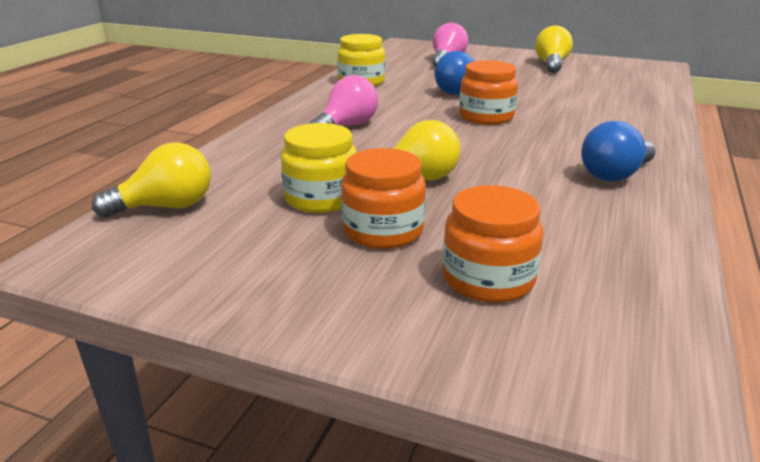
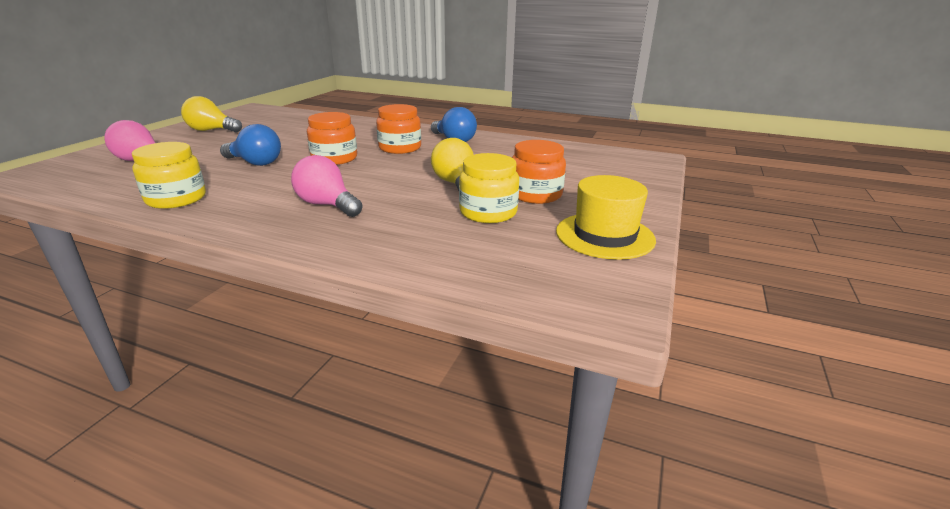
camera: 90 degrees left, 0 degrees up
yellow light bulb [92,142,211,217] -> none
orange jar [443,185,543,303] -> orange jar moved to [376,104,421,154]
none -> yellow hat [556,175,656,260]

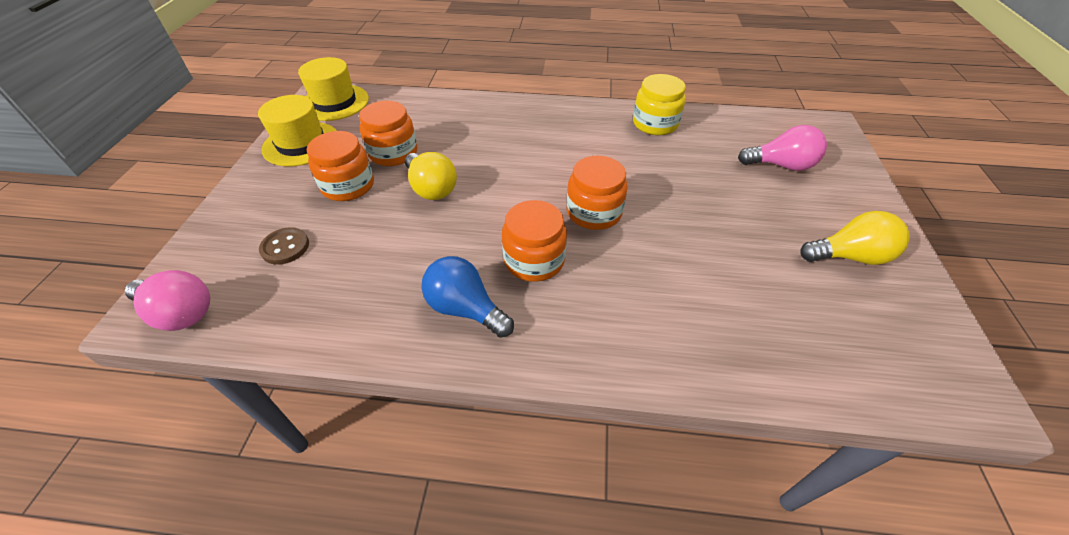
camera: 165 degrees right, 20 degrees up
blue light bulb [220,124,281,166] -> none
pink light bulb [291,155,363,217] -> pink light bulb moved to [125,270,210,331]
yellow jar [459,153,519,223] -> orange jar [359,101,417,166]
none -> brown button [259,227,309,265]
none -> yellow hat [298,57,369,121]

